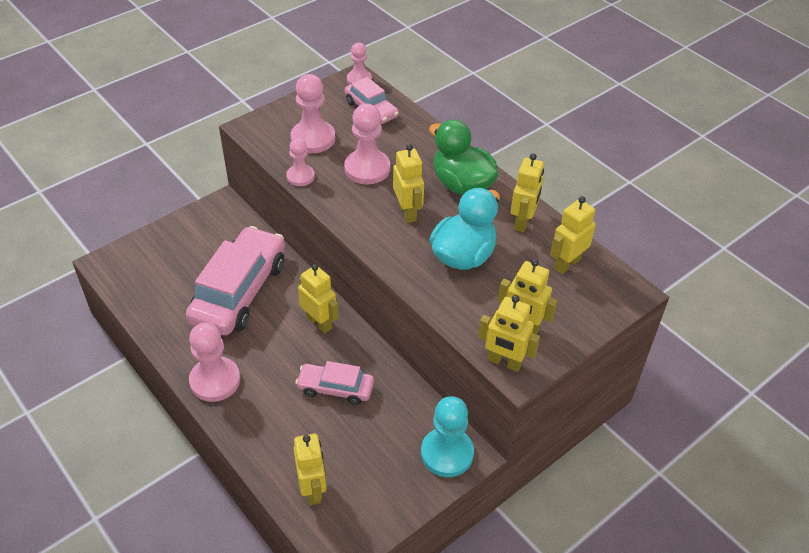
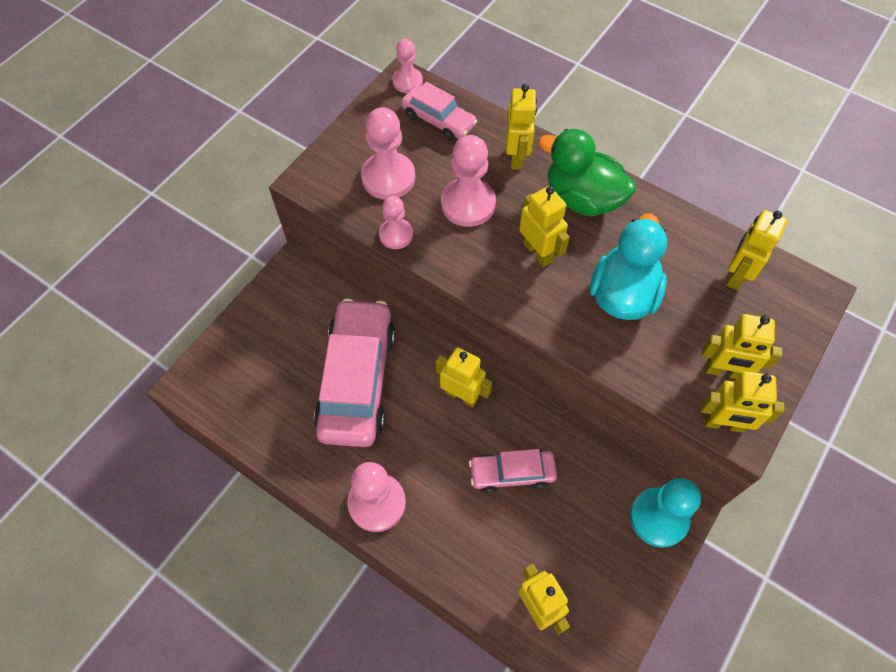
camera: 15 degrees left, 15 degrees up
yellow robot [511,153,544,232] -> yellow robot moved to [506,84,537,170]

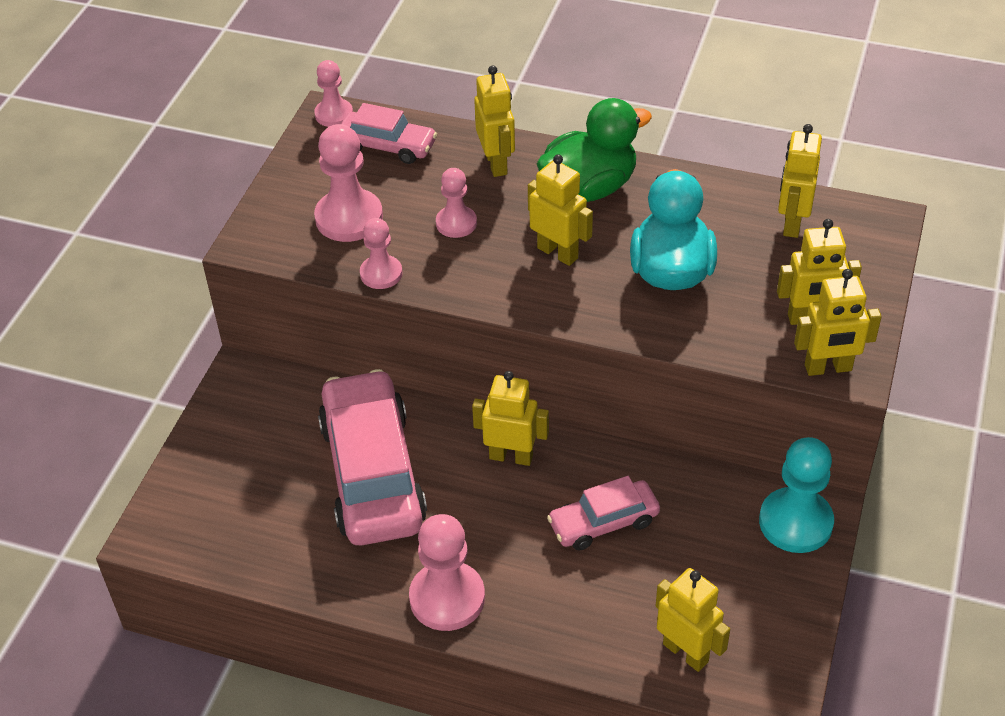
camera: 15 degrees left, 15 degrees down
pink pawn [441,135,496,227] -> pink pawn [436,168,477,238], size x0.60
green duck [538,129,636,216] -> green duck turned 135 degrees clockwise [537,98,652,202]

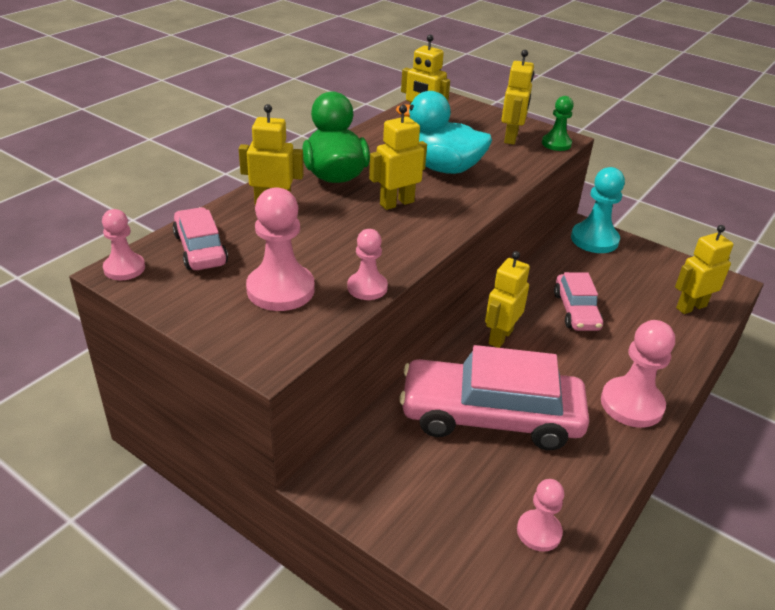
camera: 75 degrees left, 10 degrees down
pink car [341,103,437,164] -> pink car turned 60 degrees counterclockwise [173,207,228,270]
pink pawn [436,168,477,238] -> pink pawn moved to [517,479,564,552]
yellow robot [794,269,882,376] -> green pawn [542,96,574,151]

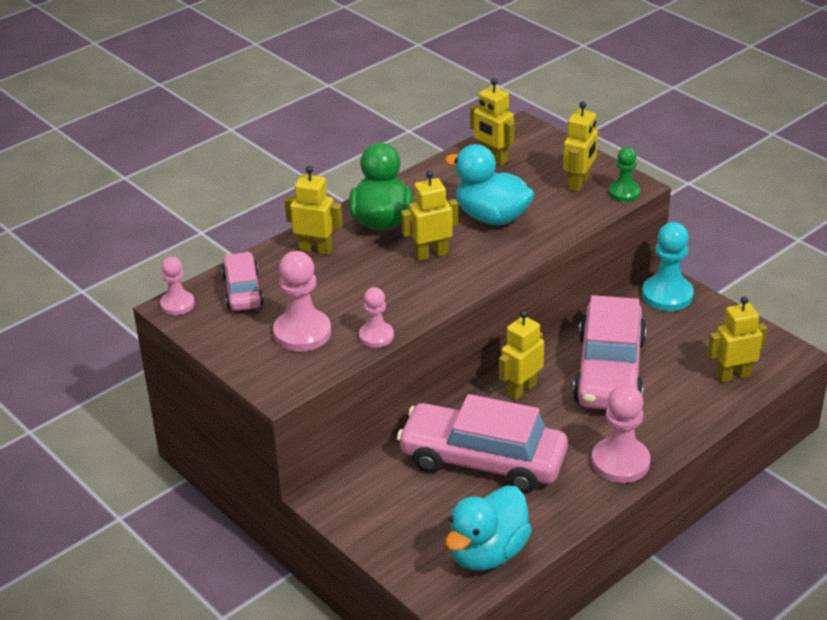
camera: 15 degrees right, 0 degrees up
pink pawn [517,479,564,552] -> turquoise duck [445,486,532,571]
pink car [554,272,603,331] -> pink car [573,295,647,409], size x1.89

